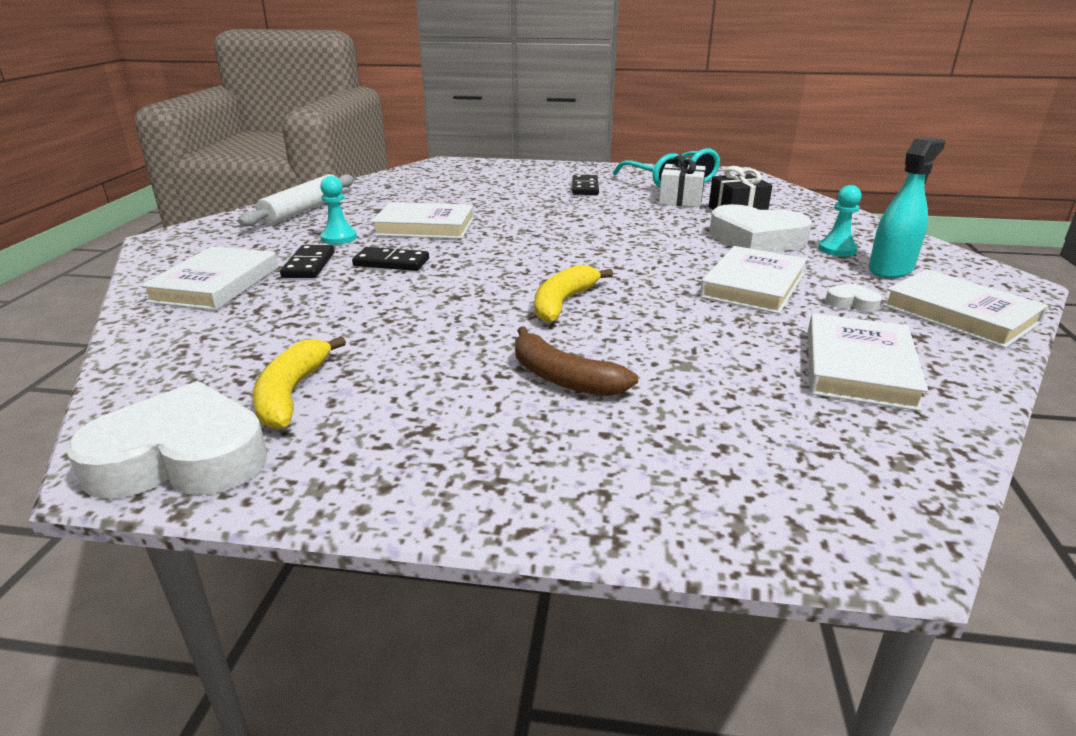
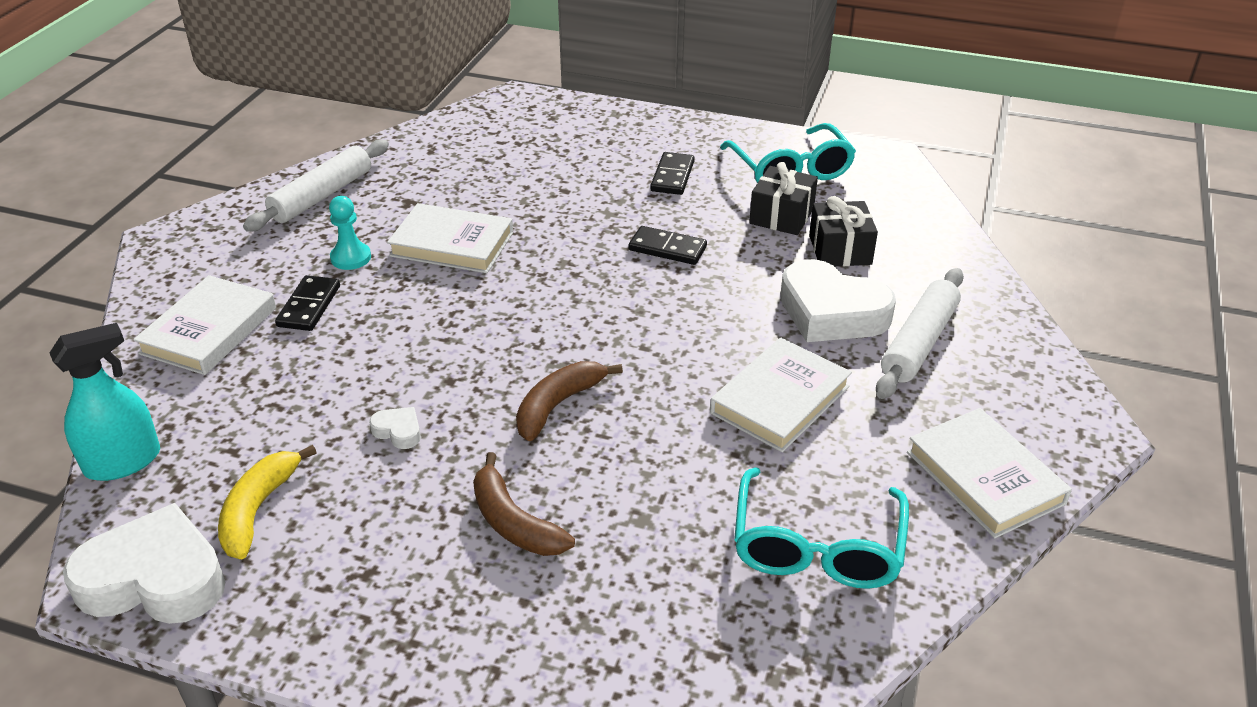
camera: 10 degrees right, 10 degrees up
black domino [352,247,429,271] -> black domino moved to [629,226,707,265]
yellow banana [535,265,613,323] -> brown banana [516,361,623,441]
white gift [659,155,706,207] -> black gift [749,162,818,235]
white book [808,313,928,411] -> turquoise glasses [734,467,909,589]
turquoise pawn [818,185,862,257] -> white rolling pin [876,268,964,399]
white heart [825,283,882,312] -> white heart moved to [369,407,421,449]
turquoise spray bottle [869,138,945,278] -> turquoise spray bottle moved to [50,323,160,481]

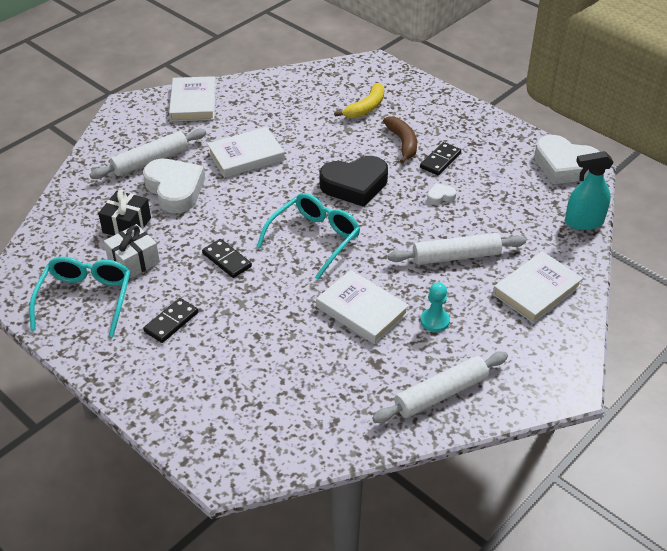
camera: 155 degrees left, 5 degrees up
yellow banana [218,445,317,559] -> yellow banana moved to [334,83,384,118]
black domino [275,275,340,331] -> black domino moved to [420,142,461,175]
white heart [369,407,421,449] -> white heart turned 105 degrees clockwise [427,183,456,205]
brown banana [516,361,623,441] -> black heart [319,156,388,207]
turquoise glasses [734,467,909,589] -> turquoise glasses moved to [256,193,360,280]
black gift [749,162,818,235] -> white gift [104,224,160,278]
none -> white rolling pin [388,233,526,265]

